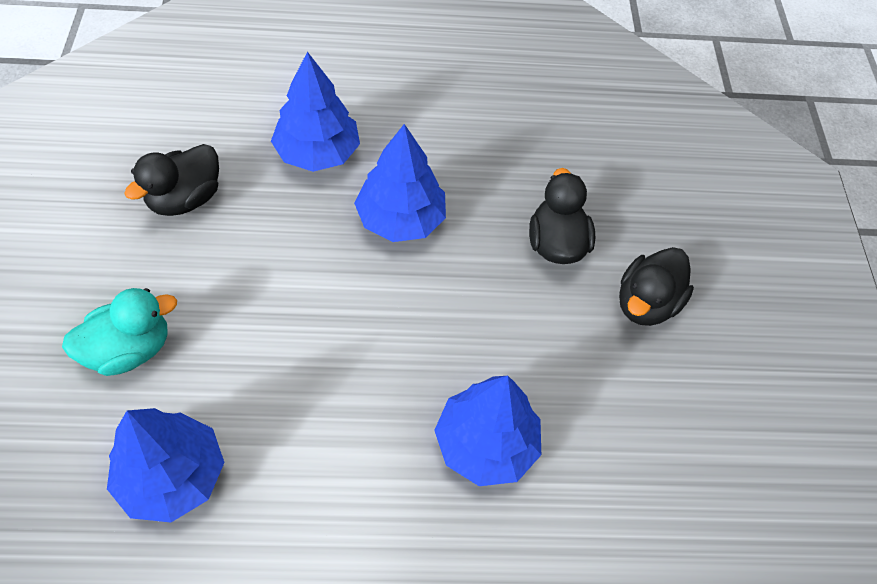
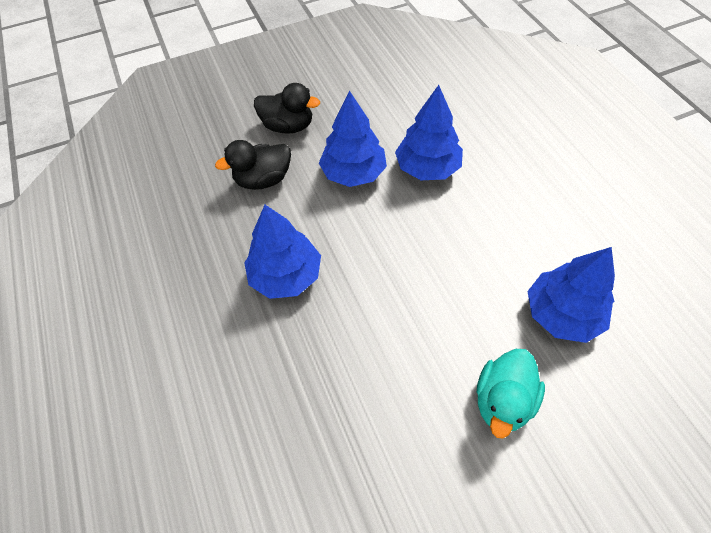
camera: 105 degrees left, 0 degrees up
turquoise duck [62,288,177,376] -> turquoise duck turned 105 degrees counterclockwise [477,349,545,439]
black duck [124,144,219,216] -> none
blue tree [271,52,360,172] -> blue tree moved to [319,91,387,187]

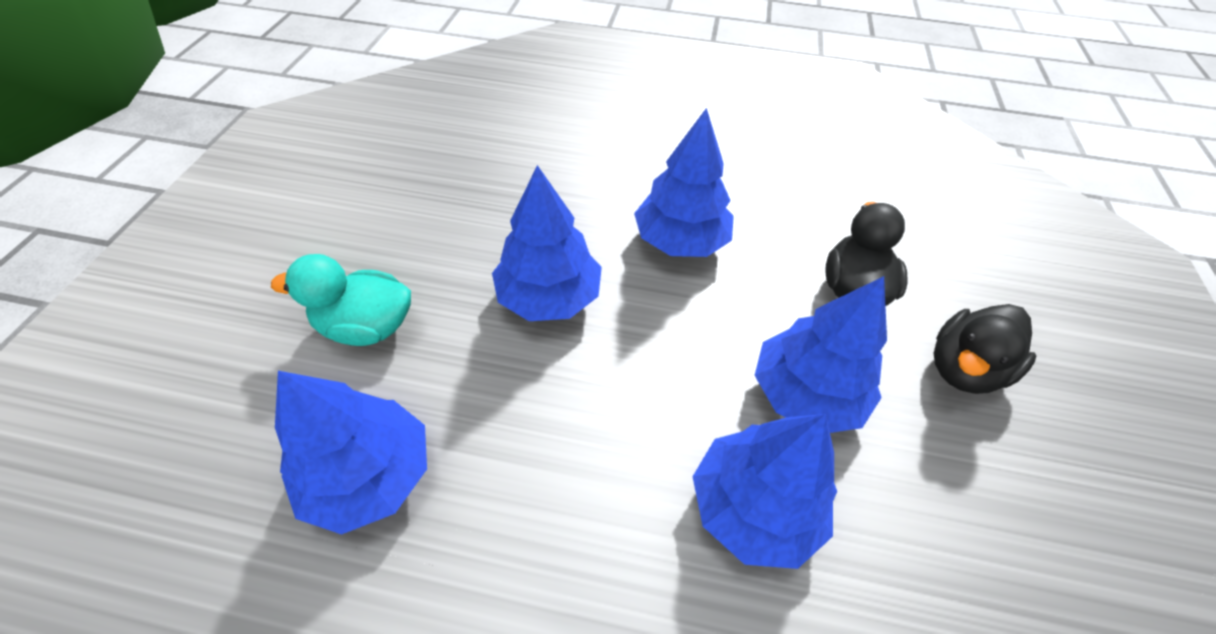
camera: 120 degrees right, 5 degrees down
turquoise duck [477,349,545,439] -> turquoise duck turned 60 degrees counterclockwise [271,254,411,346]
none -> blue tree [492,165,602,321]

